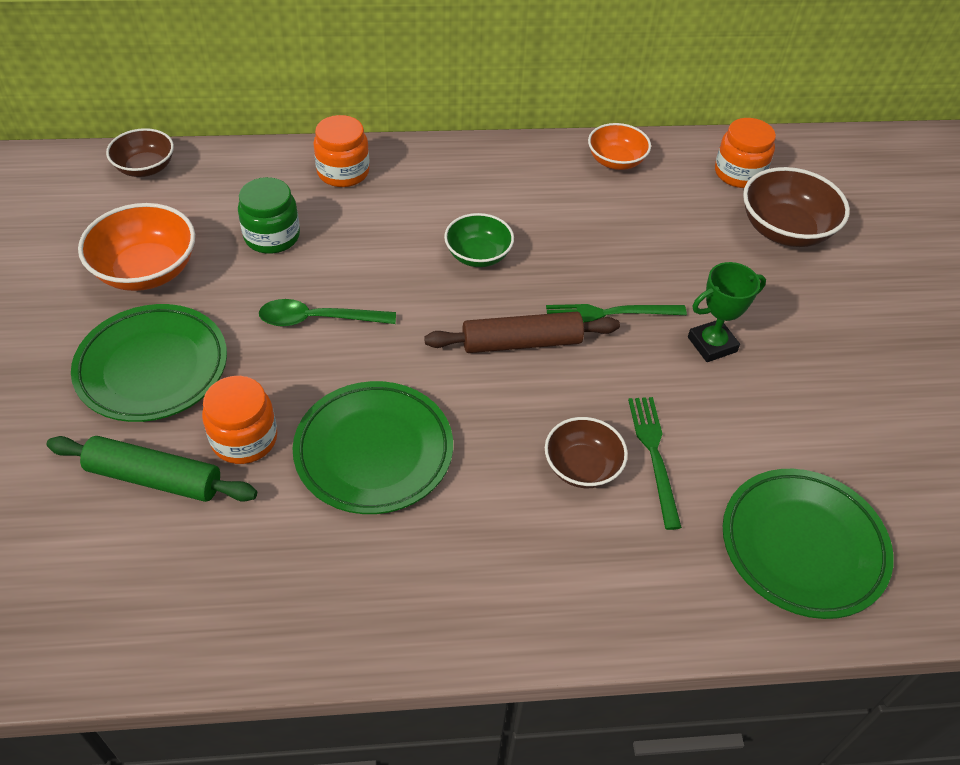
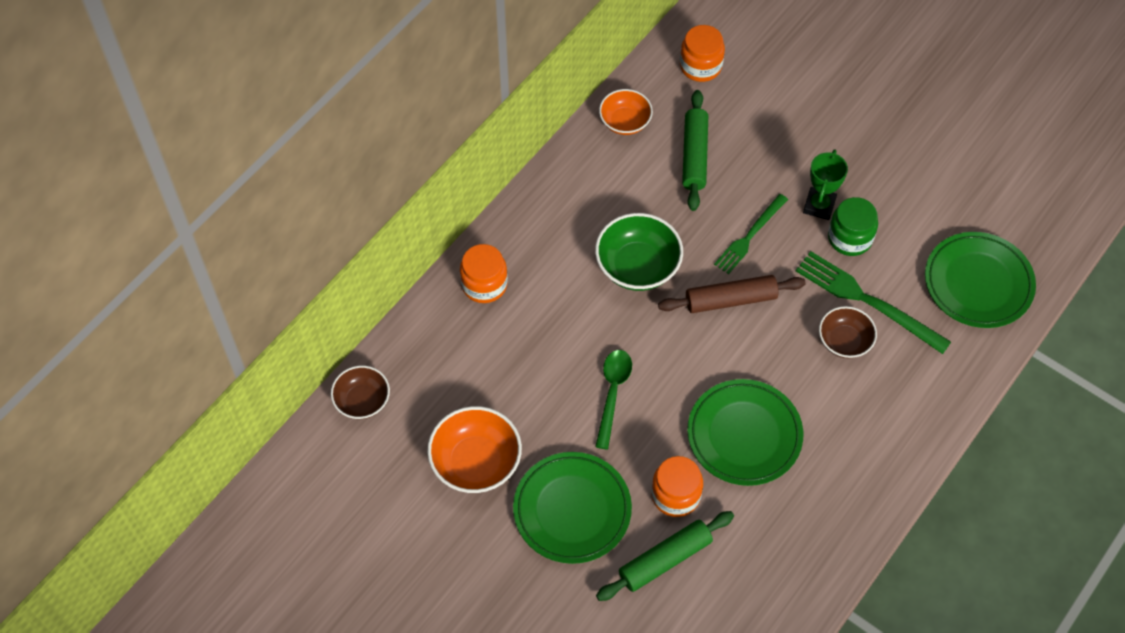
camera: 45 degrees left, 10 degrees up
green jar [238,177,300,254] -> green jar moved to [828,197,878,256]
green spoon [259,299,396,327] -> green spoon turned 150 degrees clockwise [595,350,632,449]
brown rolling pin [424,312,620,353] -> brown rolling pin turned 45 degrees clockwise [658,275,806,313]
green bowl [444,213,514,267] -> green bowl [595,213,683,291], size x1.55
green fork [628,397,682,530] -> green fork [796,251,951,354], size x1.52
brown bowl [743,167,850,247] -> none
none -> green rolling pin [682,90,708,211]

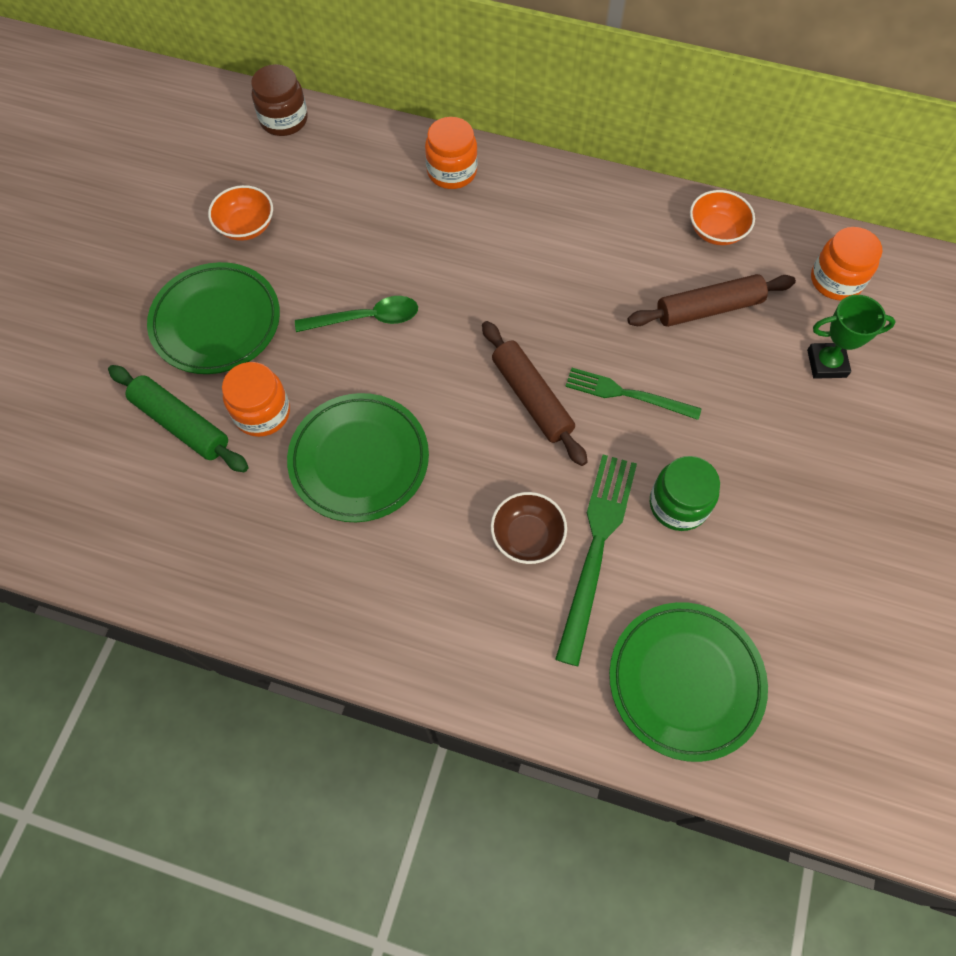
camera: 70 degrees right, 5 degrees up
brown bowl [331,365,390,419] -> brown jar [251,64,308,136]
orange bowl [427,406,522,493] -> orange bowl [208,185,273,241], size x0.64
green bowl [595,213,683,291] -> none
green rolling pin [682,90,708,211] -> brown rolling pin [627,274,796,327]
green trophy [803,149,848,220] -> green trophy moved to [807,295,896,379]

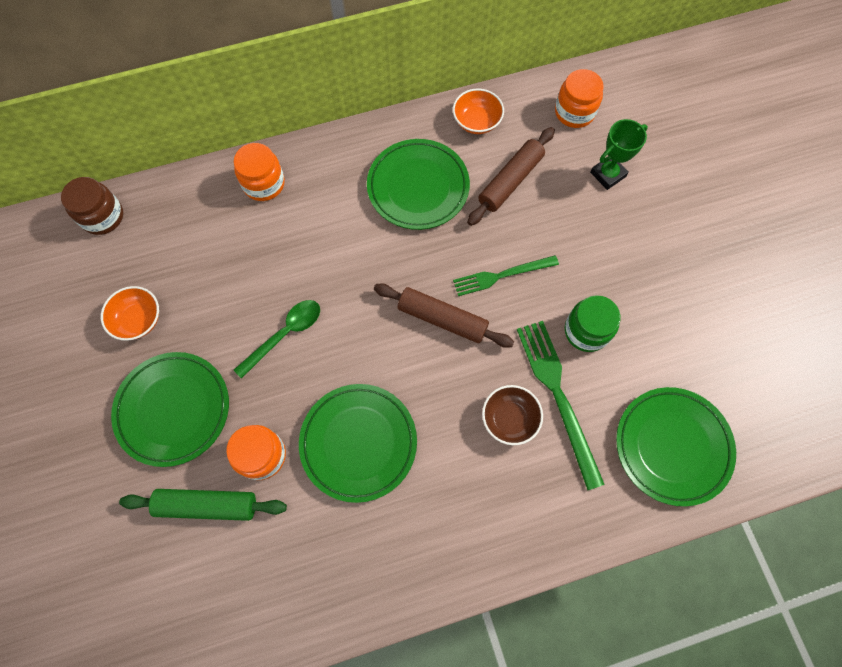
camera: 35 degrees left, 5 degrees up
none -> green plate [367,139,470,230]

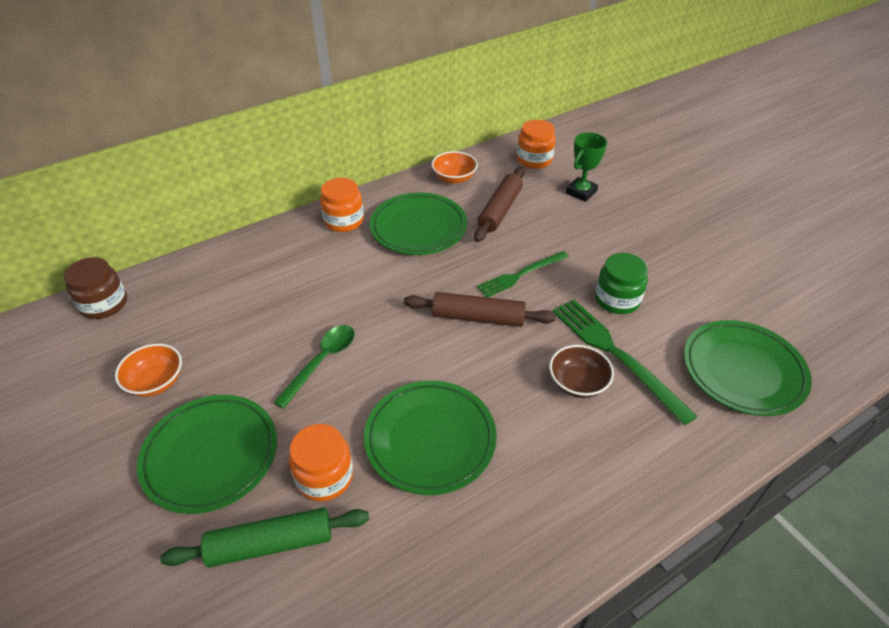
camera: 15 degrees left, 25 degrees down
orange jar [234,143,285,201] -> orange jar moved to [320,178,364,232]

